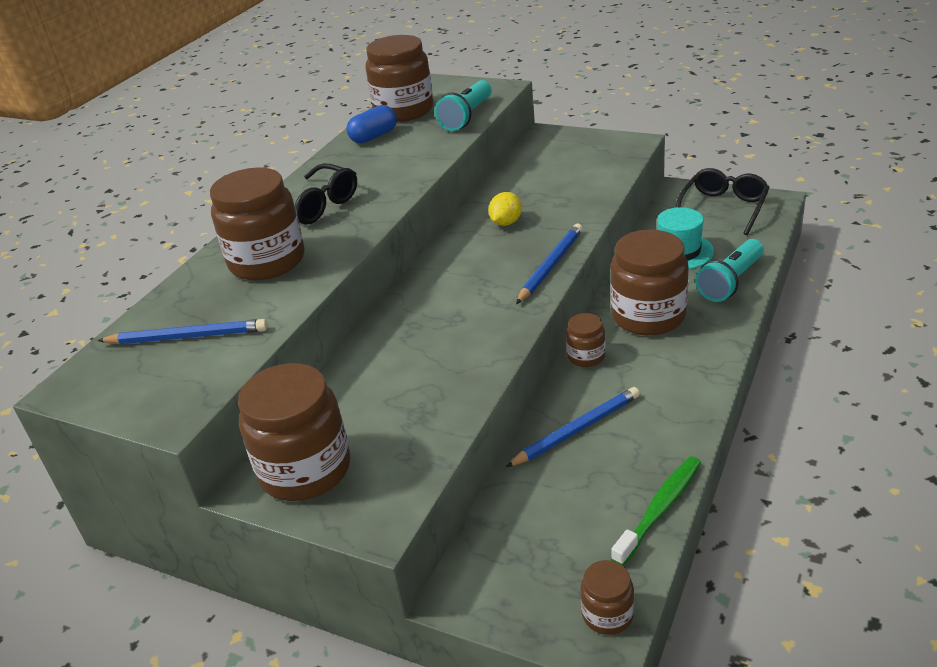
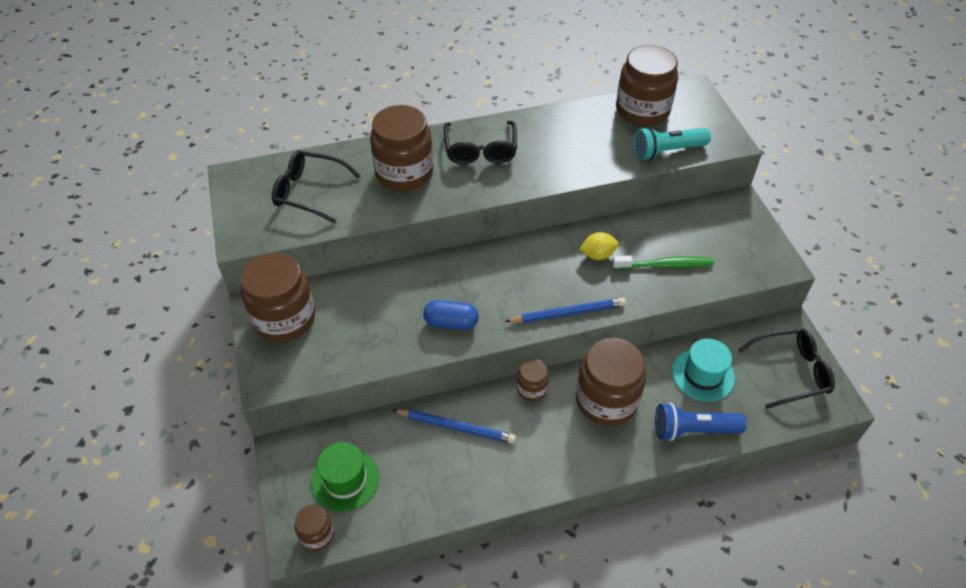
camera: 45 degrees right, 15 degrees up
blue pencil [97,319,268,344] -> black glasses [272,150,360,223]
blue capsule [346,105,397,143] -> blue capsule moved to [423,300,479,330]
green toothbrush [611,456,701,566] -> green toothbrush moved to [612,256,714,270]
turquoise flashlight [695,239,764,302] -> blue flashlight [655,403,746,441]
none -> green hat [311,442,379,512]

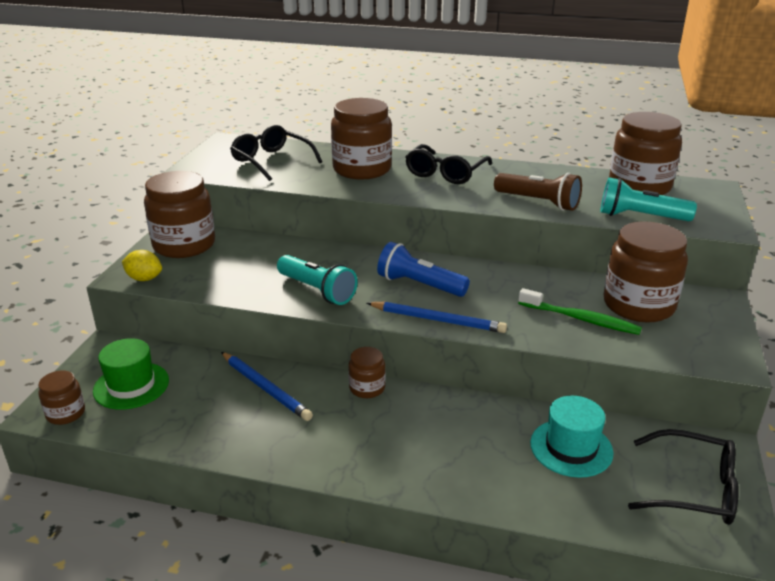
camera: 30 degrees right, 20 degrees down
blue capsule [423,300,479,330] -> turquoise flashlight [277,255,358,305]
brown jar [576,338,646,426] -> brown jar moved to [603,221,688,322]
yellow lemon [579,232,618,260] -> yellow lemon moved to [122,250,162,281]
blue flashlight [655,403,746,441] -> blue flashlight moved to [377,242,470,297]
none -> brown flashlight [494,173,582,211]

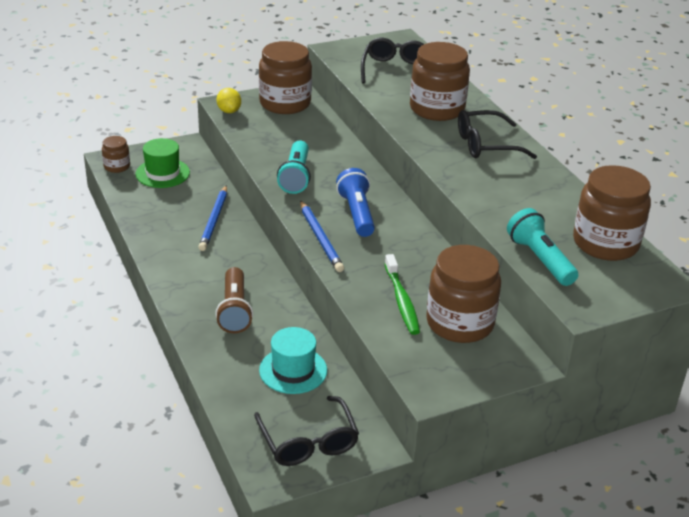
camera: 50 degrees right, 5 degrees up
brown jar [348,347,386,398] -> none
brown flashlight [494,173,582,211] -> brown flashlight moved to [215,267,253,333]

